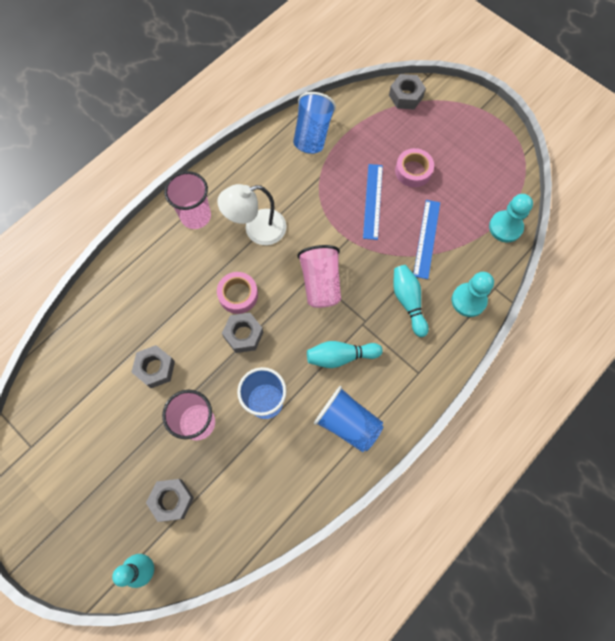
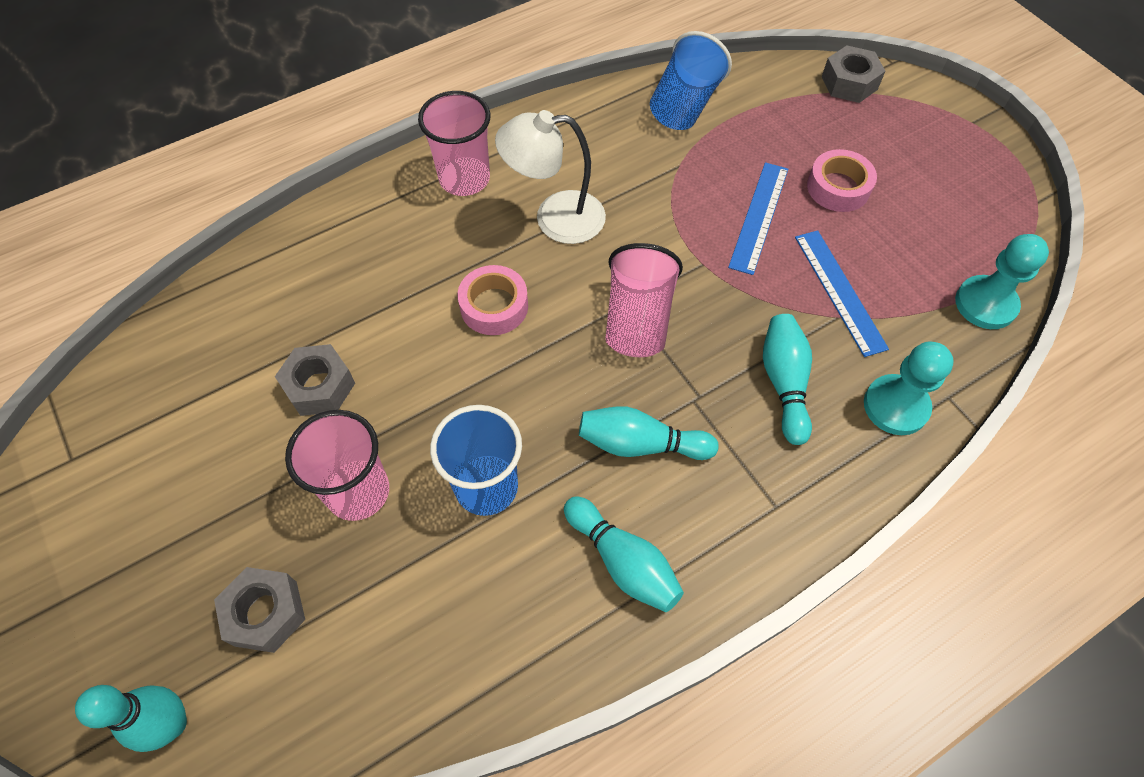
camera: 15 degrees right, 10 degrees down
grey nut [222,313,264,353] -> none
blue cup [314,386,384,452] -> turquoise bowling pin [564,496,684,612]
blue ruler [414,200,440,279] -> blue ruler turned 45 degrees counterclockwise [795,230,889,357]

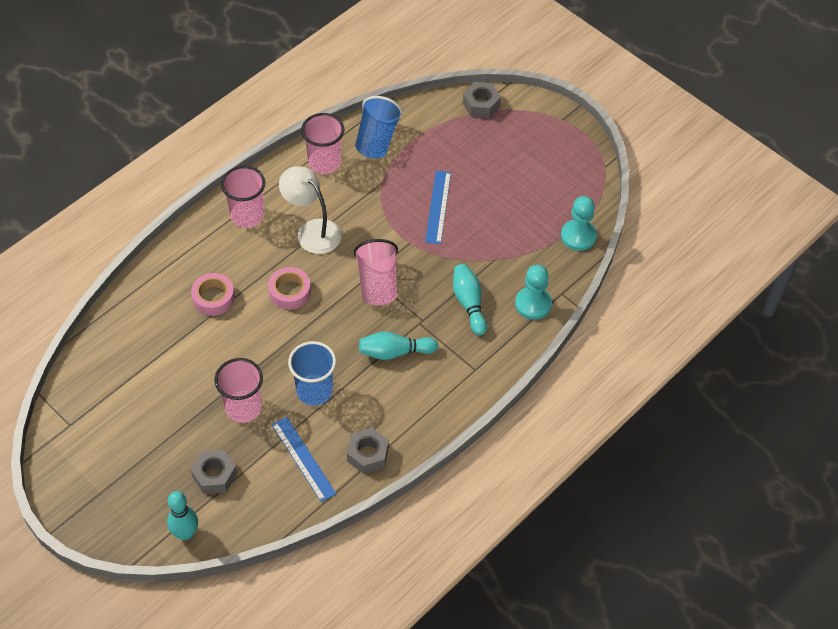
camera: 15 degrees left, 5 degrees down
grey nut [275,344,355,416] -> grey nut moved to [347,427,389,474]
white lamp [495,110,606,244] -> white lamp turned 60 degrees clockwise [279,166,342,254]
turquoise bowling pin [564,496,684,612] -> none
blue ruler [795,230,889,357] -> blue ruler moved to [272,417,336,502]
pink tape [807,149,877,212] -> pink tape moved to [191,273,235,316]
none -> pink cup [301,113,344,174]

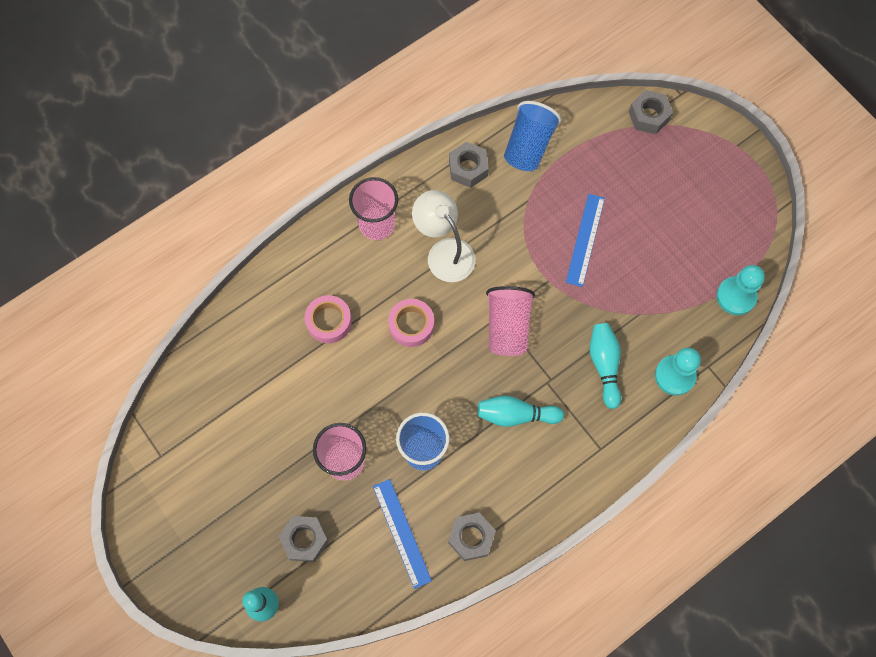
camera: 10 degrees right, 15 degrees up
pink cup [301,113,344,174] -> grey nut [449,142,489,188]

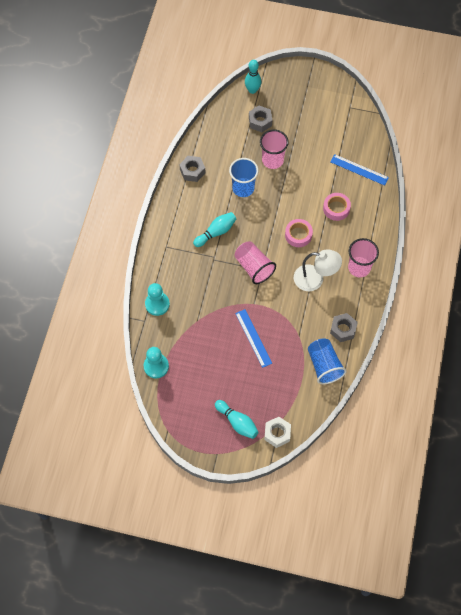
camera: 140 degrees right, 5 degrees down
blue ruler [373,479,432,589] -> blue ruler moved to [330,154,389,186]
turquoise bowling pin [590,323,621,409] -> turquoise bowling pin moved to [215,400,259,439]
grey nut [629,90,673,134] -> white nut [264,417,291,448]

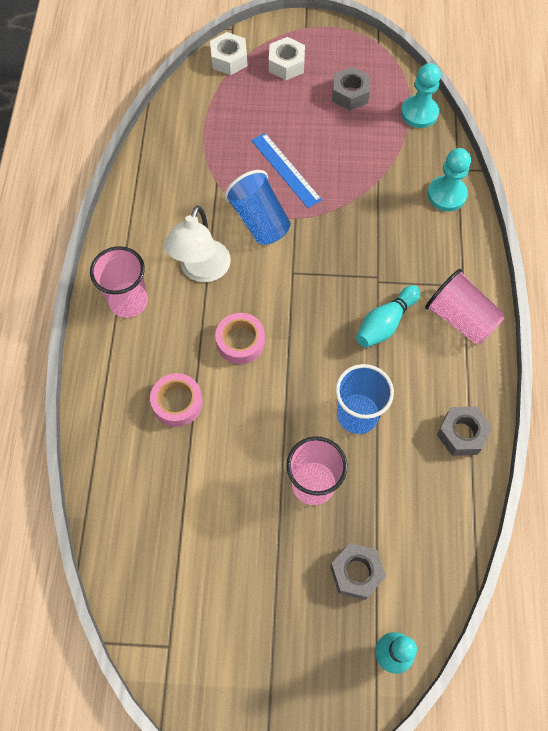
camera: 170 degrees right, 0 degrees up
turquoise bowling pin [215,400,259,439] -> white nut [269,37,305,80]
pink cup [234,241,276,284] -> pink cup moved to [425,269,505,345]
white lamp [294,249,342,291] -> white lamp turned 75 degrees counterclockwise [164,206,231,282]
blue cup [308,338,347,384] -> blue cup moved to [224,170,291,245]
blue ruler [330,154,389,186] -> none
grey nut [330,313,358,342] -> grey nut moved to [332,66,370,111]

